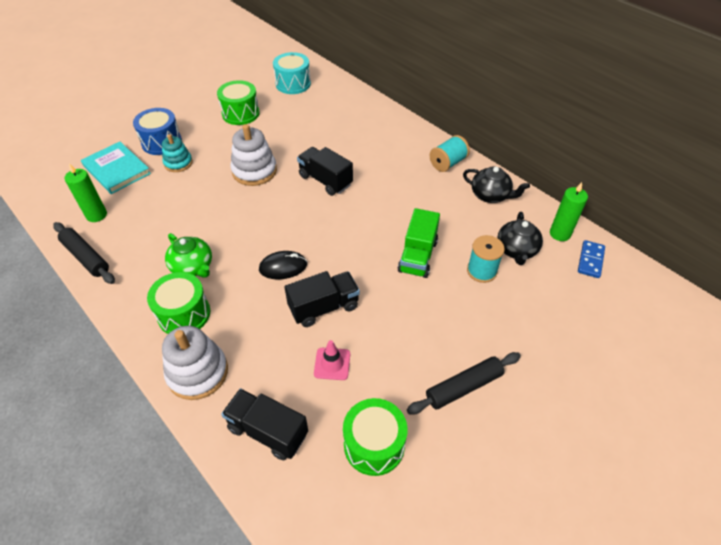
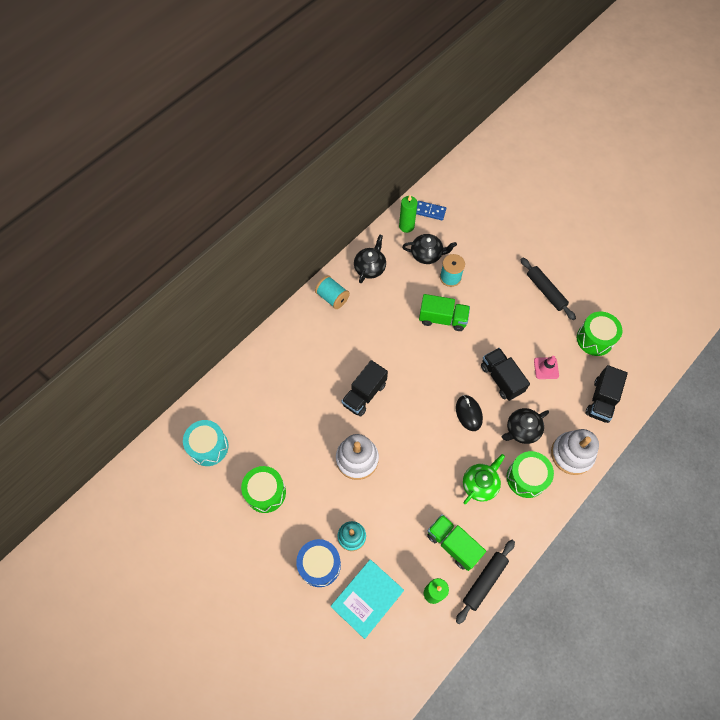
camera: 95 degrees left, 15 degrees up
none -> green truck [427,514,486,571]
none -> black teapot [502,408,549,444]

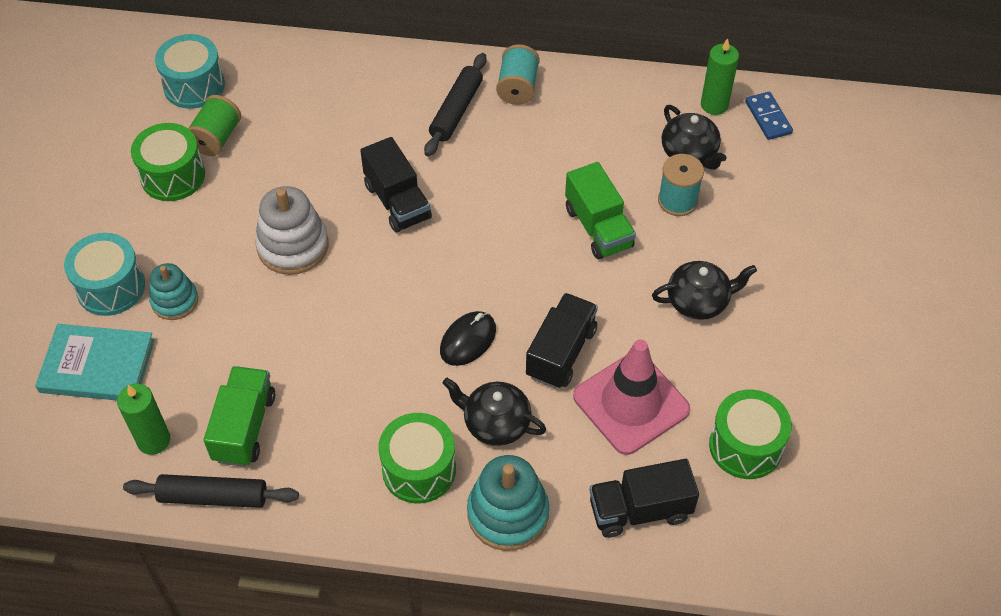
camera: 55 degrees right, 10 degrees down
blue drum [296,539,341,587] -> turquoise drum [64,233,145,316]
black truck [342,360,388,417] -> black truck turned 120 degrees counterclockwise [360,137,432,233]
black teapot [354,235,386,283] -> black teapot moved to [652,261,757,320]
green teapot [463,454,505,504] -> none
black rolling pin [520,258,576,320] -> black rolling pin moved to [424,53,486,156]
pink traffic cone [534,356,559,379] -> pink traffic cone [573,339,690,455], size x2.04
white stacking toy [551,429,599,475] -> turquoise stacking toy [467,455,549,551]
none -> green spool [188,95,241,156]

